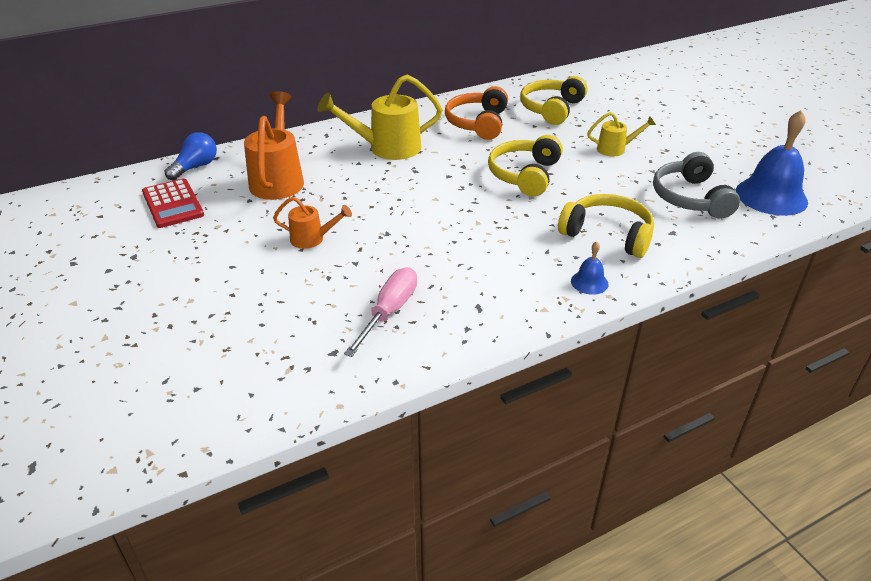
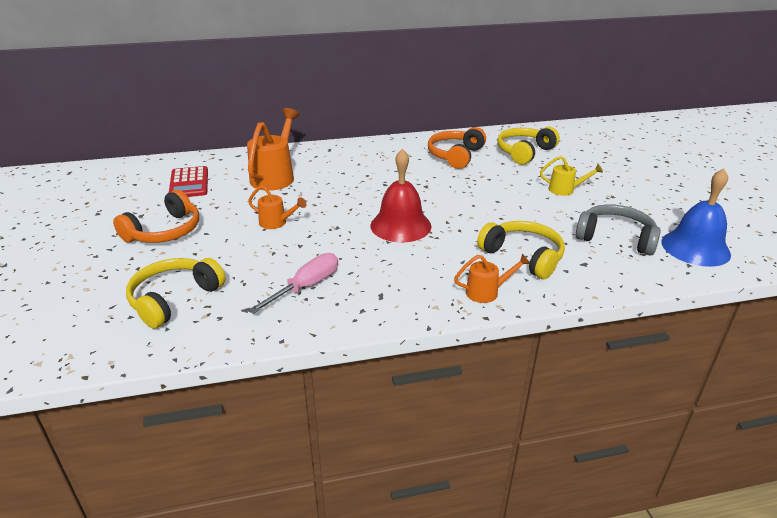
camera: 15 degrees right, 5 degrees down
blue light bulb [165,132,217,181] -> none
yellow watering can [317,75,443,160] -> none
yellow headphones [488,135,563,196] -> yellow headphones moved to [126,258,226,329]
blue bell [571,241,609,295] -> orange watering can [454,254,530,303]
grey headphones [653,152,740,219] -> grey headphones turned 105 degrees clockwise [575,204,661,256]
none -> orange headphones [113,190,199,243]
none -> red bell [370,149,432,242]

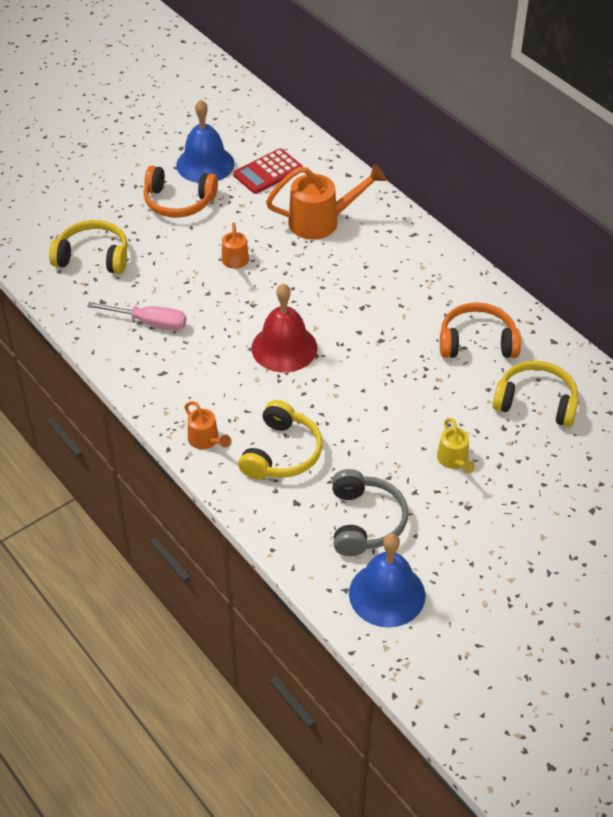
camera: 65 degrees right, 15 degrees up
none -> blue bell [176,100,234,183]

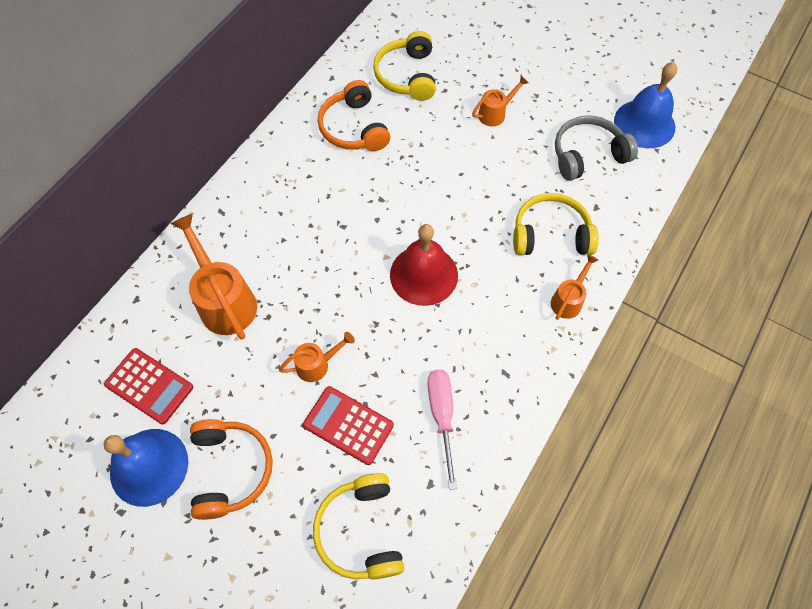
camera: 110 degrees left, 15 degrees up
yellow watering can [437,418,475,474] -> orange watering can [472,76,529,126]
none -> red calculator [303,386,394,465]

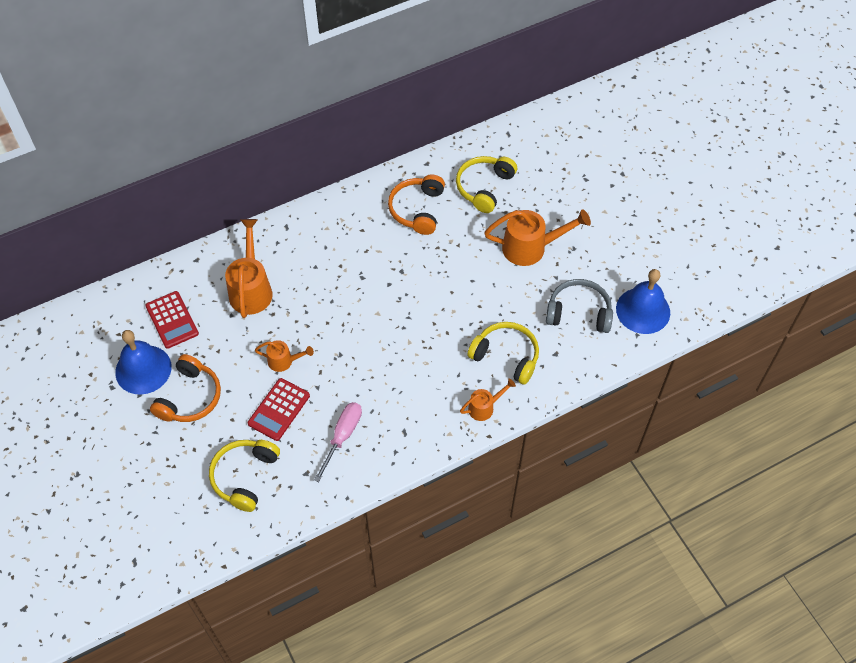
camera: 30 degrees right, 5 degrees down
red calculator [303,386,394,465] -> red calculator turned 120 degrees counterclockwise [248,378,310,441]
red bell [390,224,458,306] -> none
orange watering can [472,76,529,126] -> orange watering can [484,209,591,266], size x1.83

